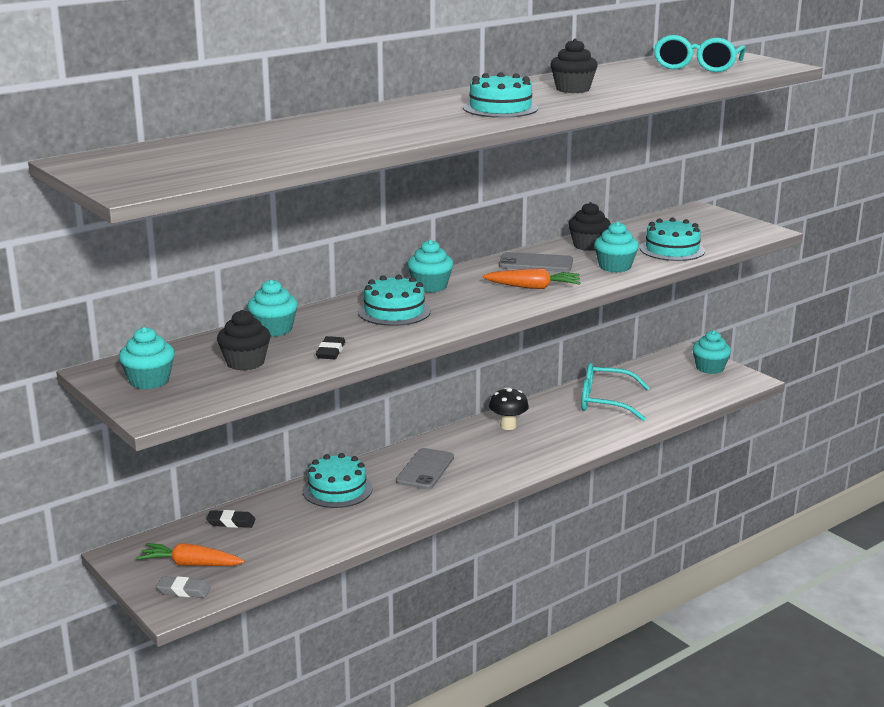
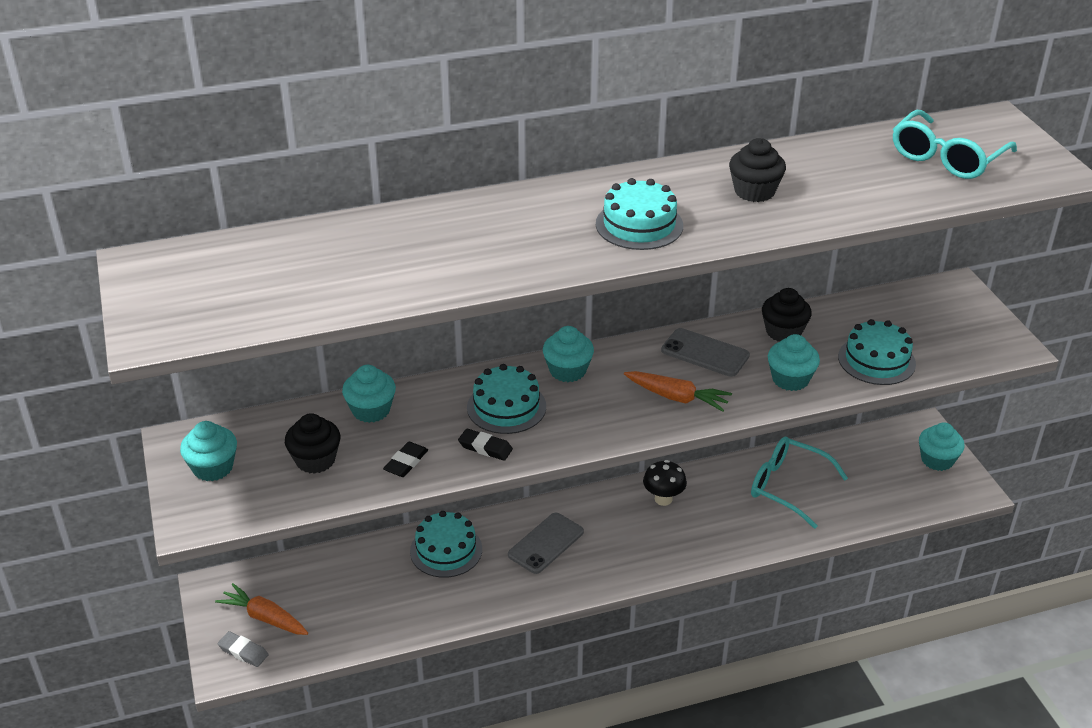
camera: 20 degrees right, 15 degrees up
black eraser [206,510,255,528] -> black eraser moved to [458,429,513,461]

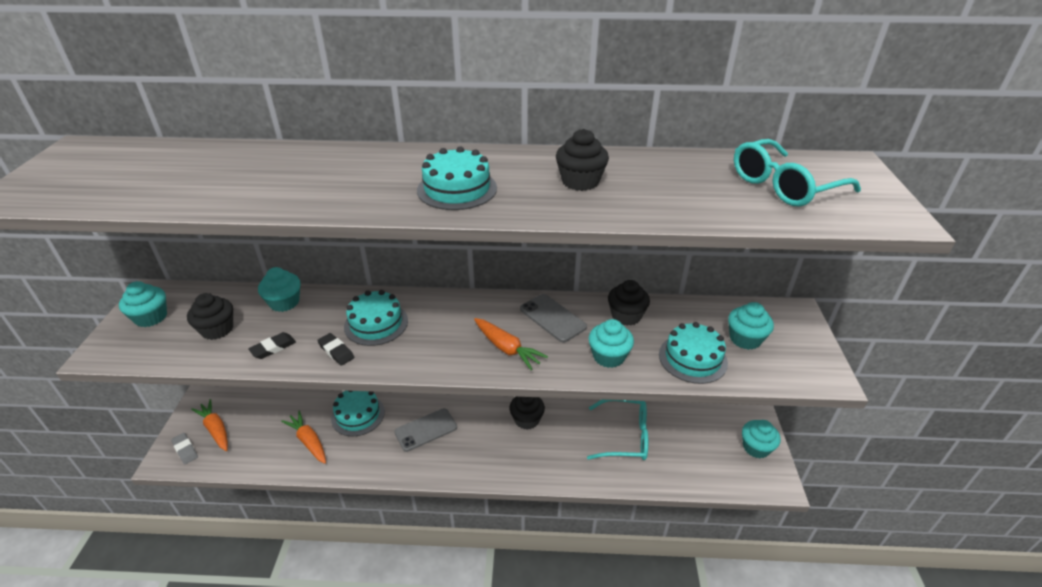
camera: 20 degrees right, 0 degrees up
turquoise cupcake [543,326,594,382] -> turquoise cupcake moved to [728,302,774,350]
black mushroom [643,460,687,506] -> black cupcake [510,397,545,430]
turquoise glasses [751,437,848,529] -> turquoise glasses turned 135 degrees clockwise [587,400,648,460]
none -> orange carrot [281,411,326,464]

